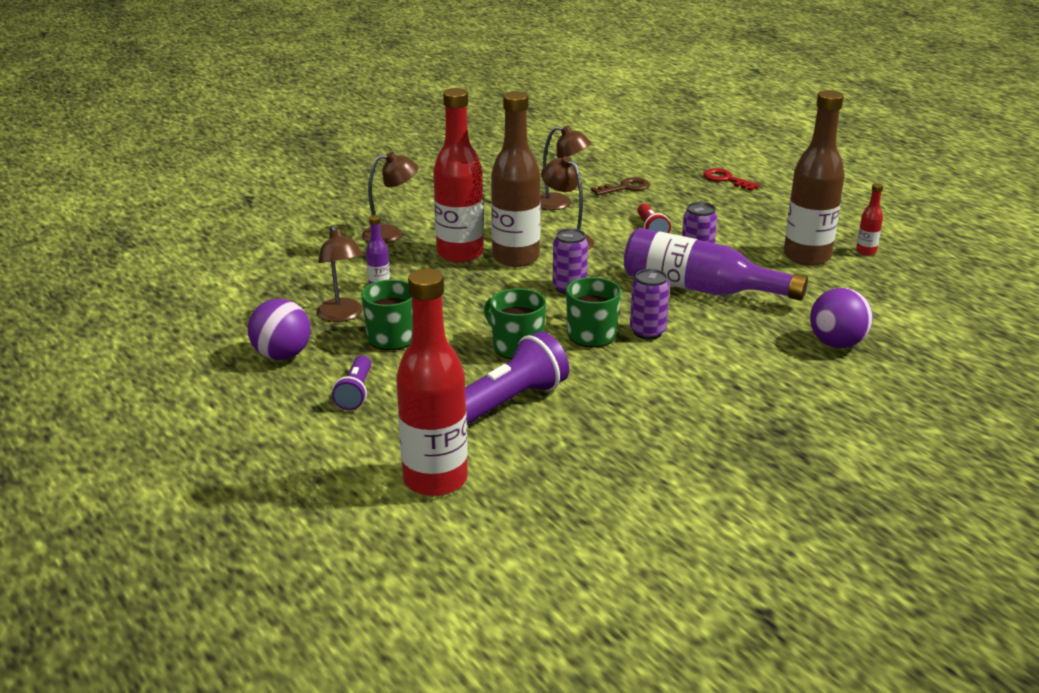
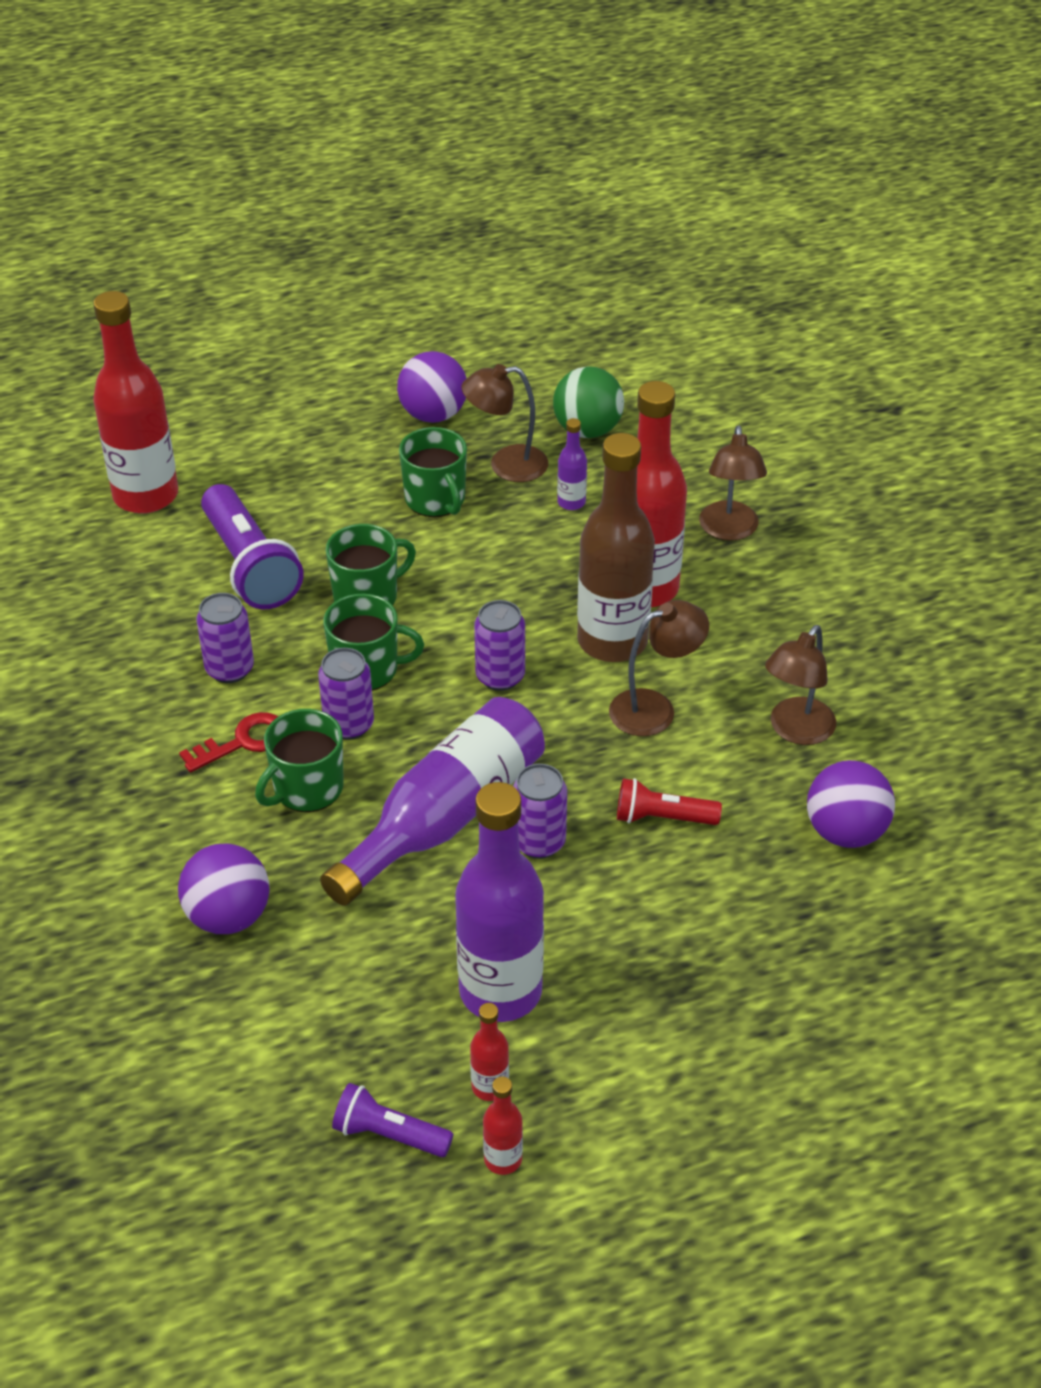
camera: 105 degrees right, 15 degrees up
purple flashlight [332,355,371,410] -> purple flashlight moved to [332,1083,453,1157]
brown key [591,177,650,196] -> purple ball [807,760,895,848]
red key [703,168,760,191] -> red key moved to [179,712,278,772]
brown bottle [784,90,845,266] -> purple bottle [455,782,544,1022]
none -> purple can [197,593,254,683]
none -> green mug [255,709,344,812]
none -> red bottle [483,1076,523,1175]
none -> green ball [553,366,624,438]

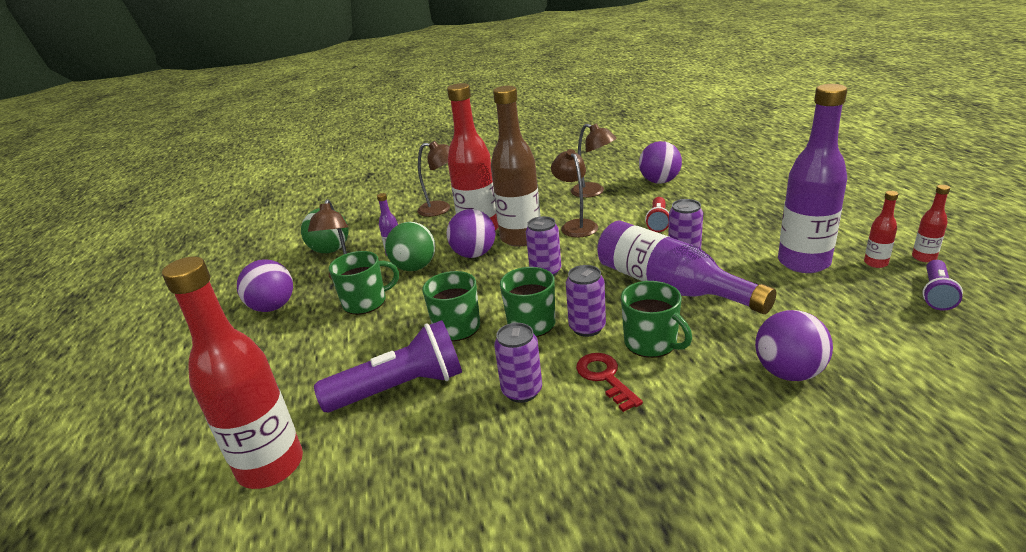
camera: 80 degrees left, 15 degrees down
none -> green ball [385,222,435,271]
none -> purple ball [447,209,495,258]

